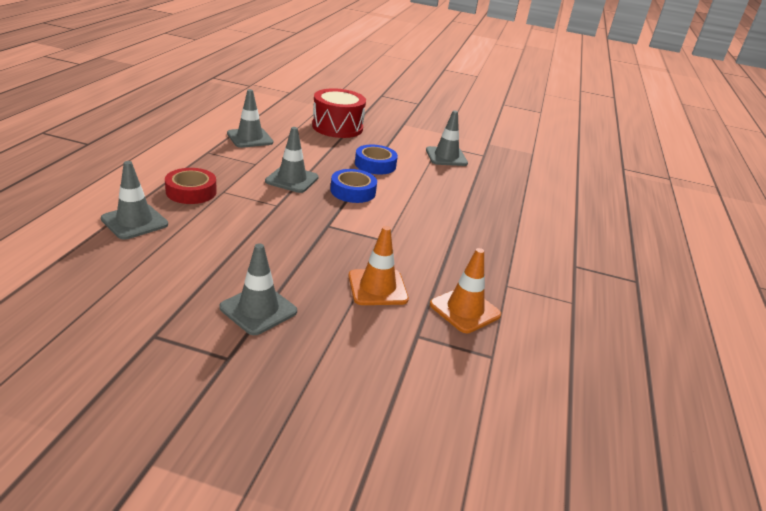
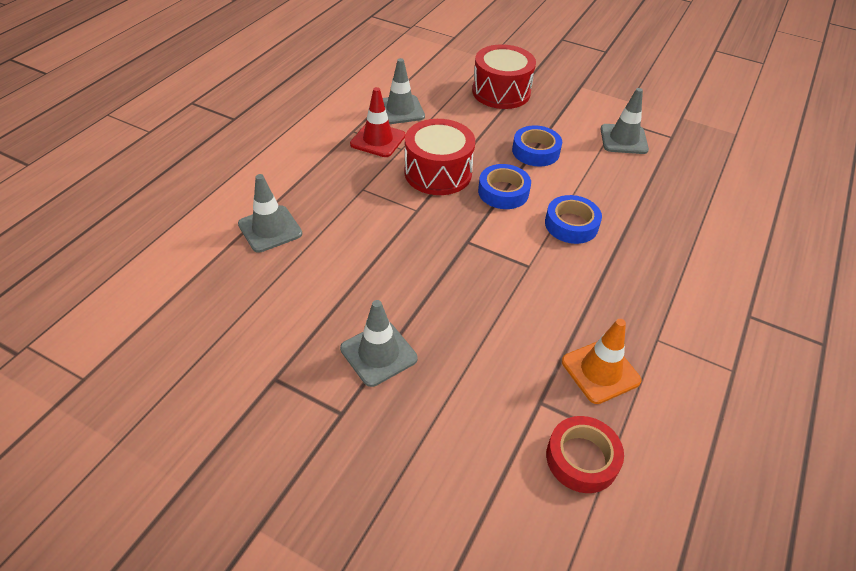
camera: 15 degrees right, 15 degrees up
red tape [165,168,217,204] -> red tape moved to [546,416,624,493]
grey traffic cone [265,127,319,193] -> red drum [405,119,475,195]
orange traffic cone [348,226,409,305] -> none
none -> red traffic cone [350,87,406,157]
none -> blue tape [545,195,602,244]

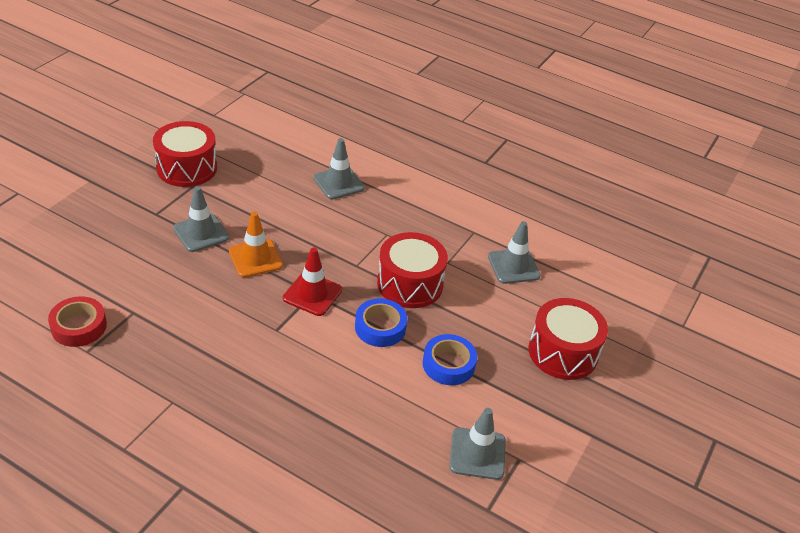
camera: 90 degrees right, 5 degrees down
red traffic cone [350,87,406,157] -> red traffic cone moved to [283,247,342,316]
blue tape [545,195,602,244] -> none
orange traffic cone [562,319,642,404] -> orange traffic cone moved to [229,212,283,278]
none -> red drum [153,121,217,187]

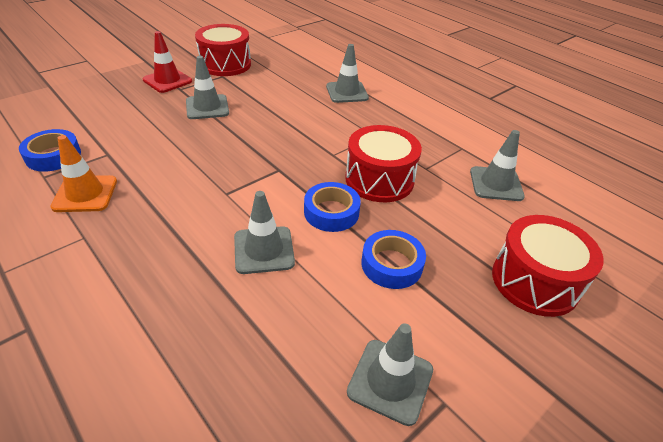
camera: 20 degrees right, 0 degrees up
red tape [48,296,107,347] -> blue tape [19,129,81,172]
orange traffic cone [229,212,283,278] -> orange traffic cone moved to [50,135,117,212]
red traffic cone [283,247,342,316] -> red traffic cone moved to [143,31,192,93]
none -> grey traffic cone [234,191,295,274]

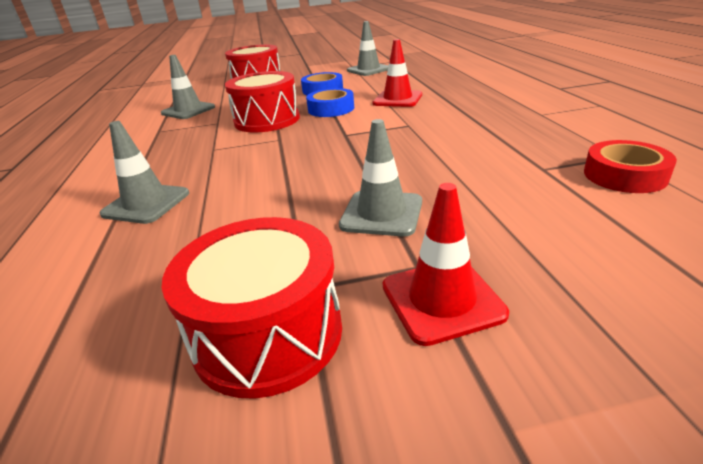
camera: 145 degrees left, 10 degrees down
blue tape [19,129,81,172] -> red tape [584,140,677,193]
orange traffic cone [50,135,117,212] -> none
grey traffic cone [234,191,295,274] -> red traffic cone [372,39,422,107]

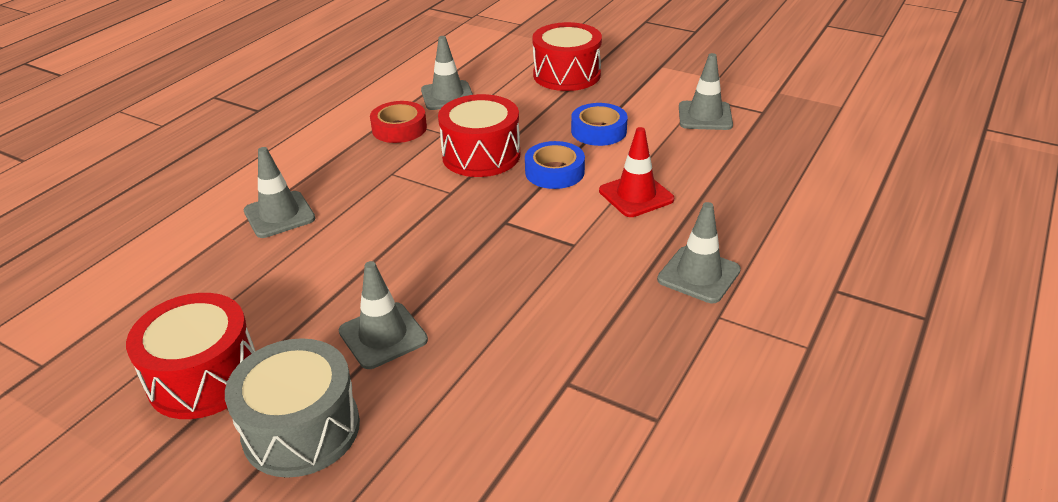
camera: 40 degrees right, 5 degrees up
red traffic cone [383,183,509,346] -> grey drum [225,338,360,478]
red tape [584,140,677,193] -> red tape moved to [370,101,427,143]
none -> grey traffic cone [657,202,741,303]

